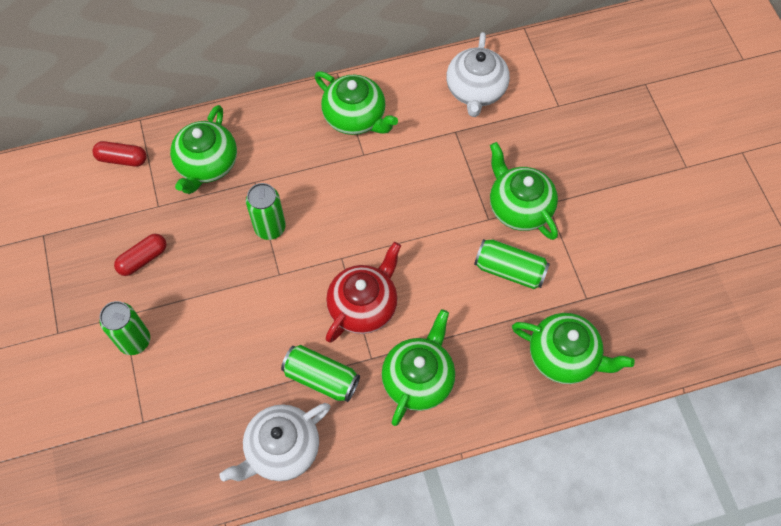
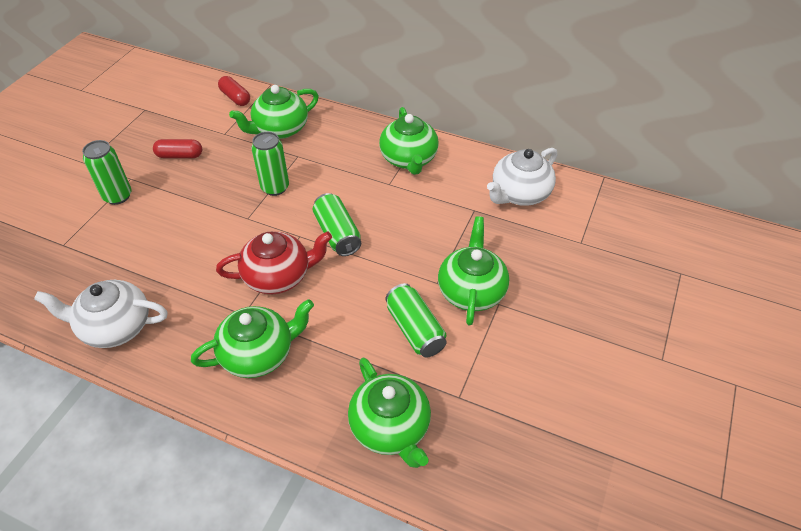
camera: 40 degrees right, 15 degrees down
green can [281,345,360,402] -> green can moved to [312,193,361,256]

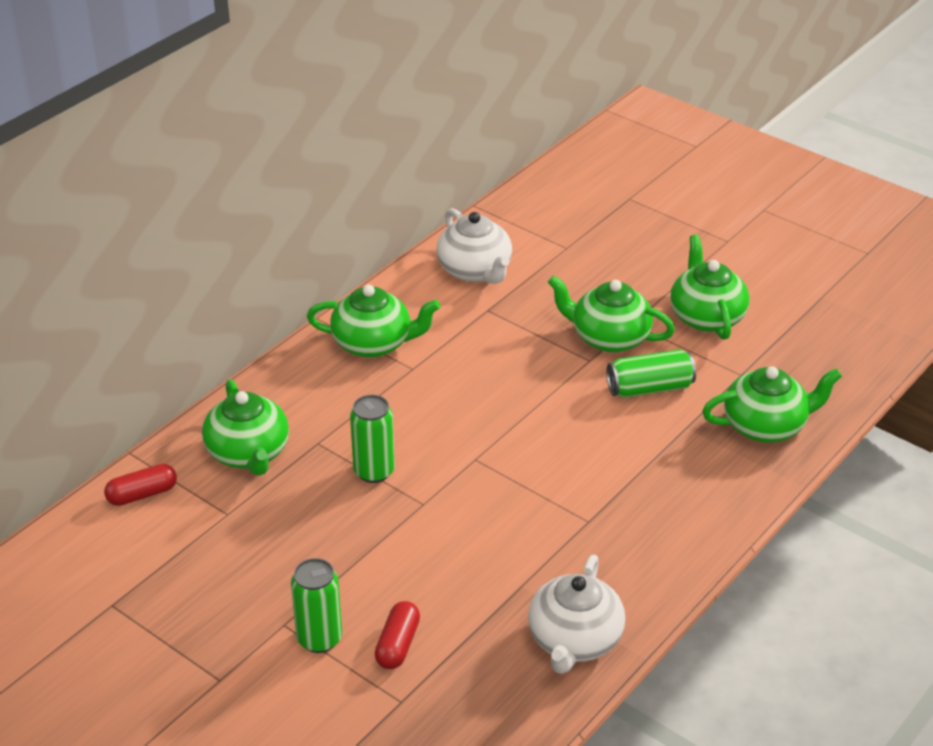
camera: 75 degrees left, 10 degrees down
red capsule [153,139,202,158] -> red capsule moved to [375,601,420,669]
green teapot [191,299,314,378] -> green teapot moved to [670,235,749,340]
red teapot [216,231,332,294] -> none
green can [312,193,361,256] -> none

